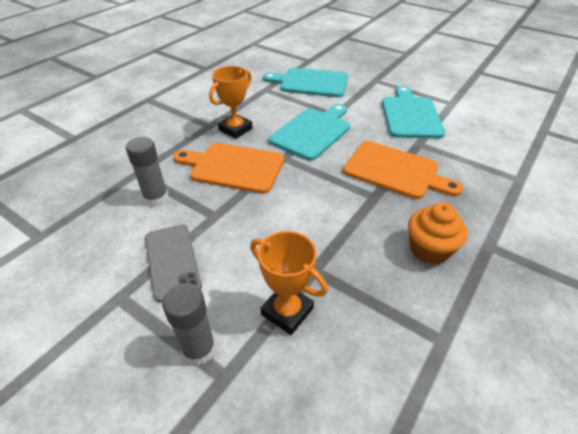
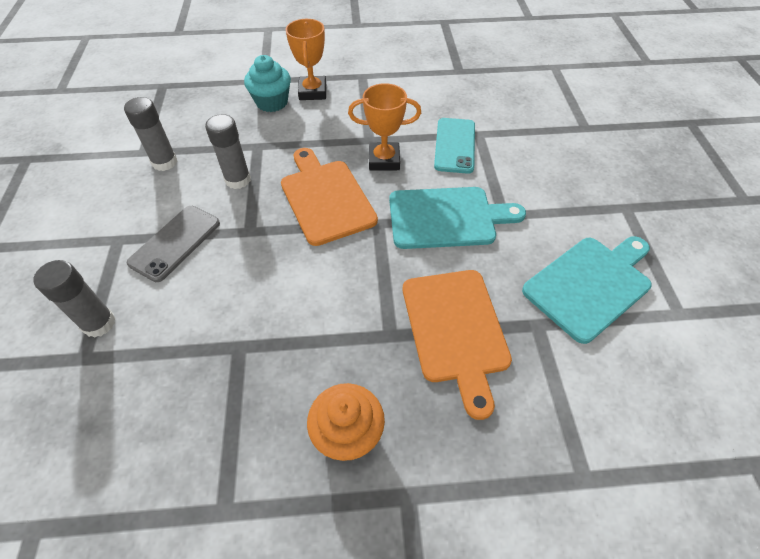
camera: 50 degrees right, 10 degrees up
orange trophy [250,231,328,335] -> orange trophy moved to [286,19,326,100]
turquoise cutting board [263,68,348,97] -> none
none -> grey glue stick [124,97,178,171]
none -> turquoise cupcake [244,55,291,112]
none -> turquoise phone [434,118,475,174]

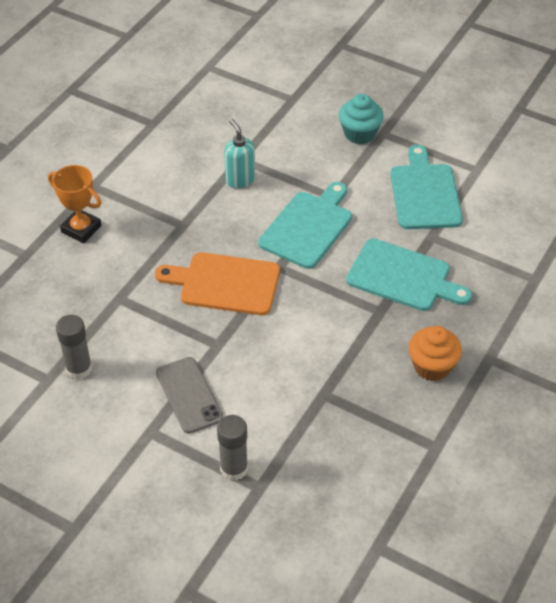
camera: 55 degrees left, 5 degrees down
grey glue stick [205,114,251,189] -> none
turquoise cupcake [244,55,291,112] -> turquoise cupcake moved to [339,94,384,144]
orange trophy [348,83,421,171] -> none
orange cutting board [403,270,512,420] -> turquoise cutting board [346,238,472,311]
turquoise phone [434,118,475,174] -> turquoise soap dispenser [224,119,255,188]

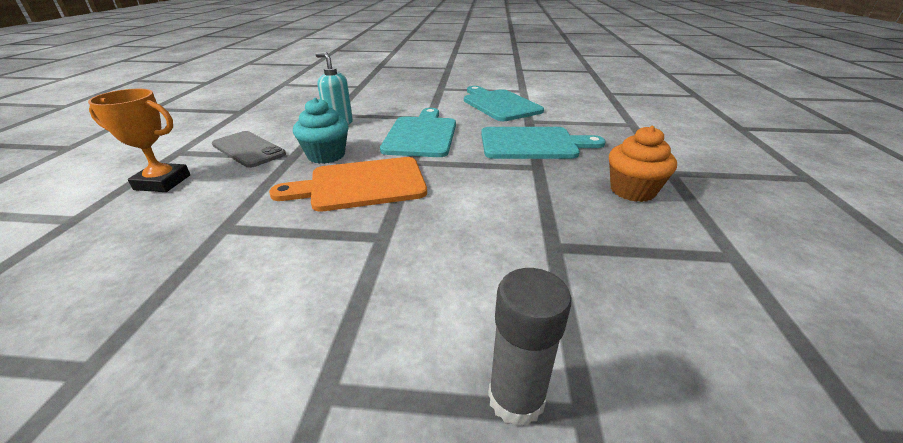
camera: 25 degrees left, 15 degrees down
grey glue stick [56,315,92,380] -> none
grey phone [156,357,223,434] -> grey phone moved to [212,131,286,168]
turquoise cupcake [339,94,384,144] -> turquoise cupcake moved to [293,97,349,164]

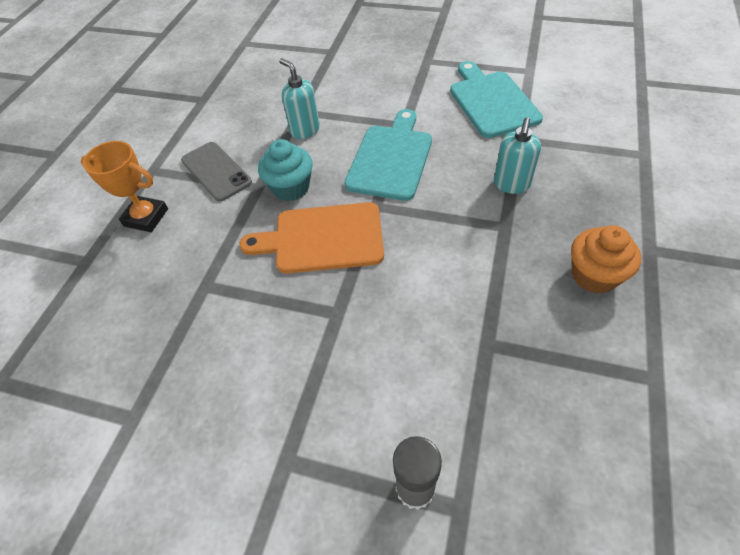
camera: 15 degrees right, 20 degrees up
turquoise cutting board [481,127,606,159] -> turquoise soap dispenser [494,117,541,194]

